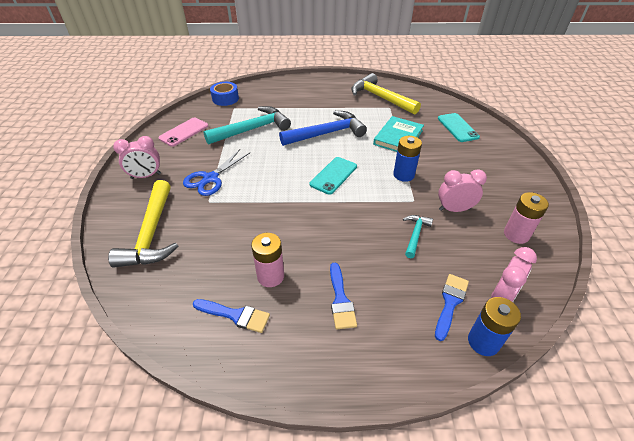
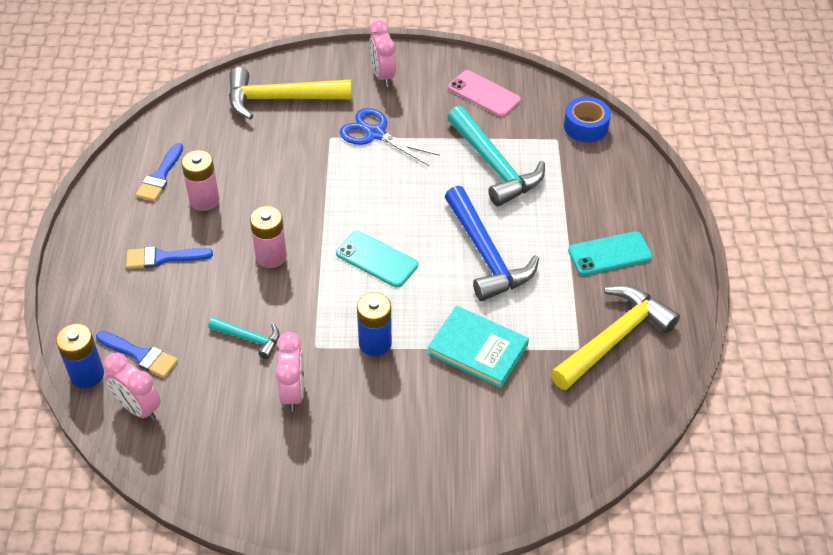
camera: 90 degrees right, 5 degrees up
turquoise phone [438,113,480,142] -> turquoise phone moved to [568,231,652,275]
pink battery [504,192,549,244] -> pink battery moved to [250,206,287,268]

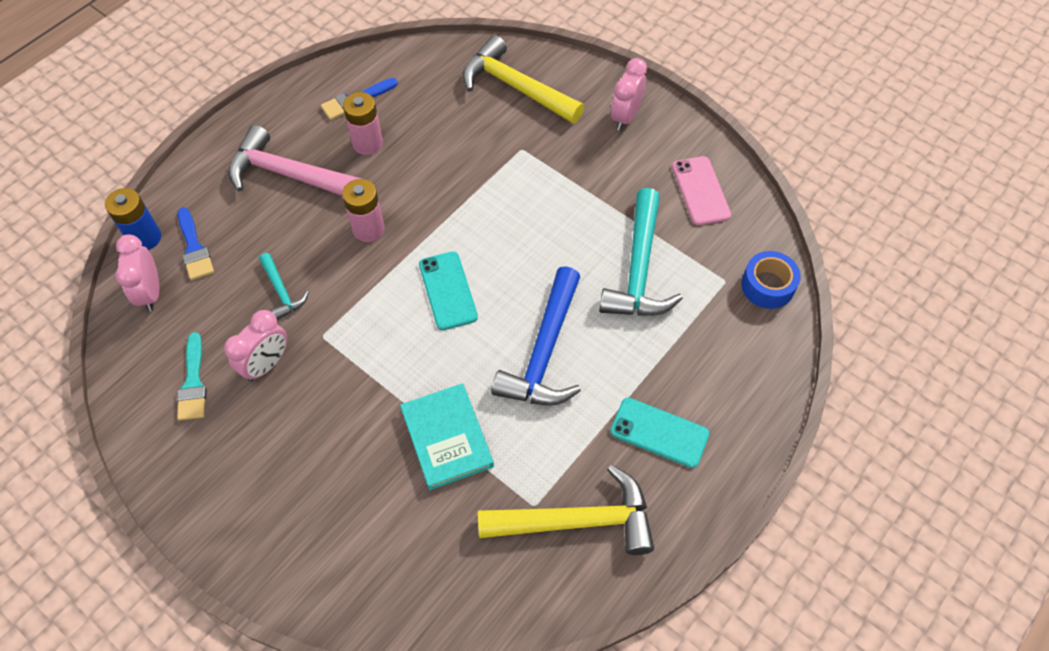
camera: 40 degrees right, 10 degrees up
blue brush [126,246,213,269] -> pink hammer [228,125,362,196]
blue scissors [340,108,440,166] -> none
blue battery [357,292,392,356] -> none
none -> turquoise brush [177,332,207,421]

